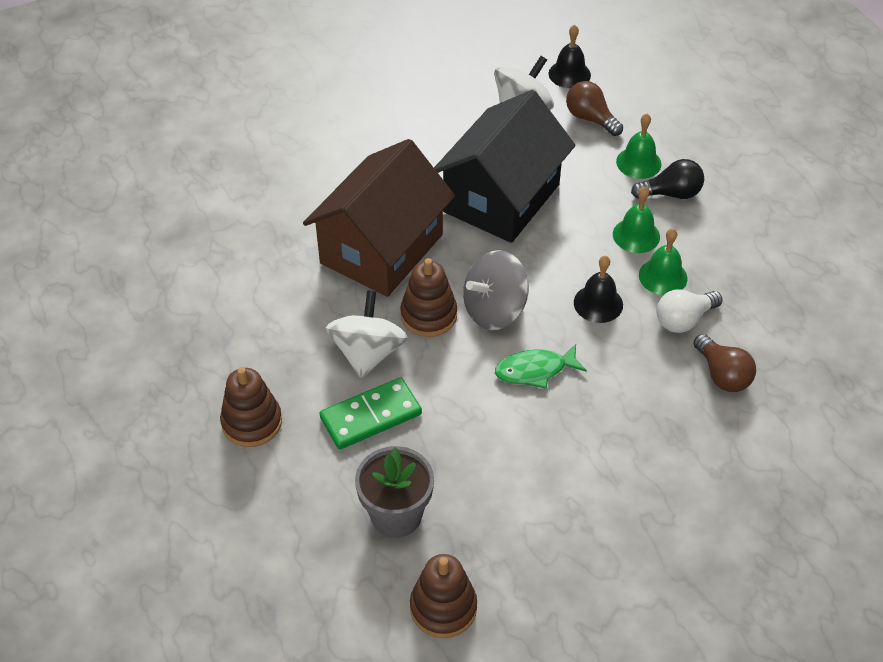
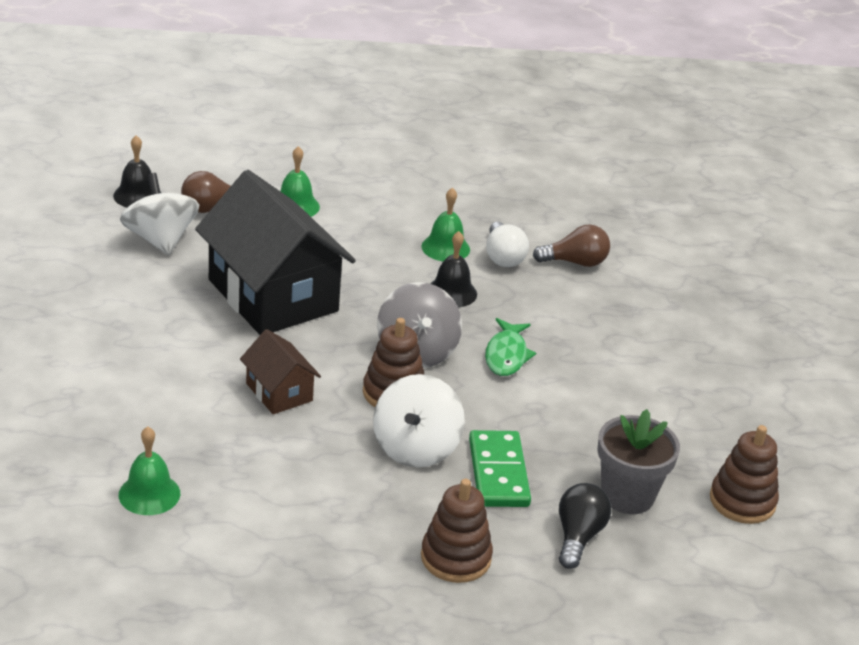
camera: 70 degrees left, 15 degrees down
brown house [303,139,455,297] -> brown house [240,329,321,414], size x0.47
white spinning top [326,290,408,378] -> white spinning top turned 105 degrees counterclockwise [373,374,465,467]
green bell [613,187,660,253] -> green bell moved to [119,427,180,515]
black light bulb [631,159,704,199] -> black light bulb moved to [559,483,611,569]

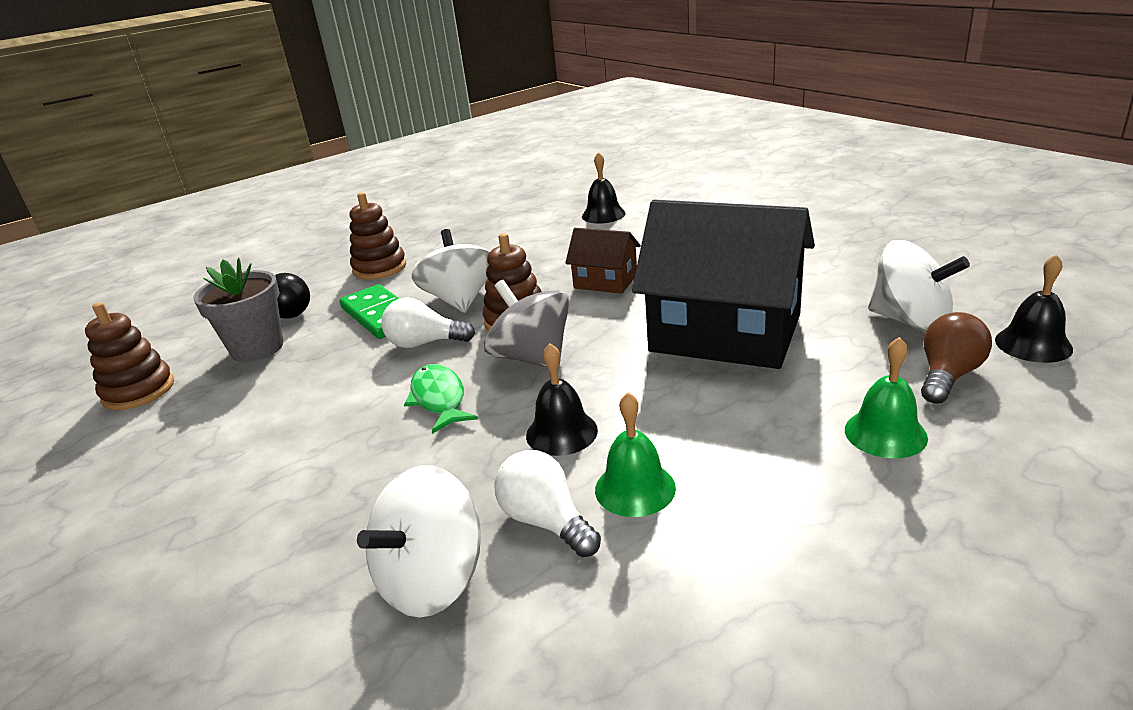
camera: 155 degrees right, 5 degrees down
green bell [119,427,180,515] -> black bell [582,152,626,224]
brown light bulb [533,224,610,267] -> white spinning top [357,465,481,618]
none -> white light bulb [381,297,475,348]

